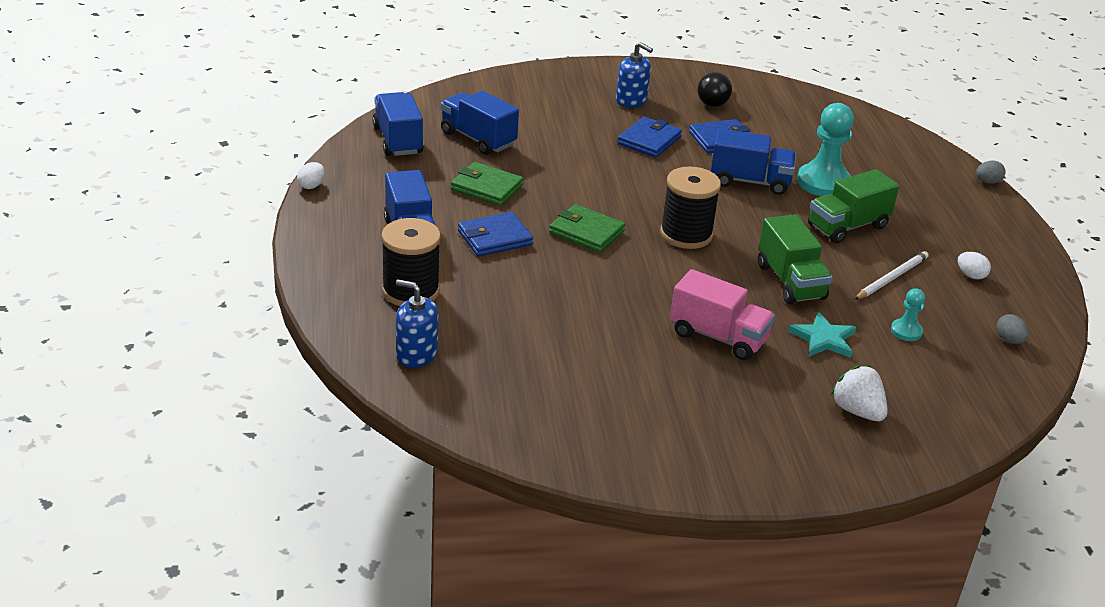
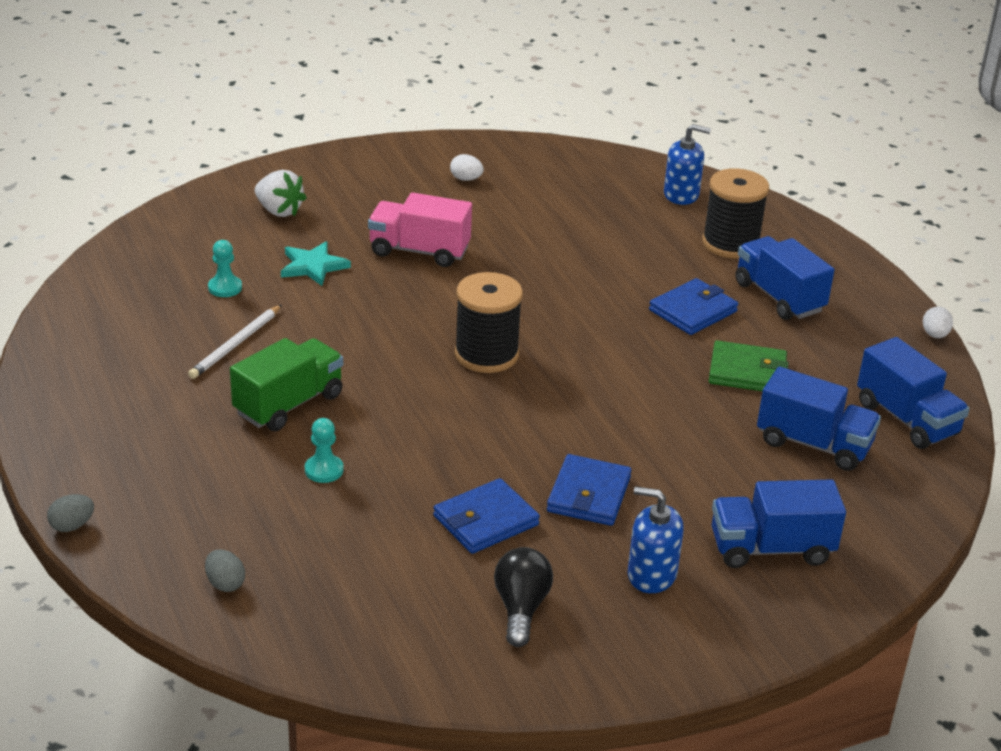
camera: 165 degrees right, 0 degrees up
green wallet [549,204,625,252] -> none
blue truck [711,129,796,195] -> blue truck moved to [712,479,846,568]
green truck [758,214,832,304] -> none
turquoise pawn [797,103,854,196] -> turquoise pawn [305,418,344,483], size x0.50
white egg [958,252,991,279] -> white egg moved to [450,154,484,181]
grey egg [996,314,1029,344] -> grey egg moved to [205,549,245,592]

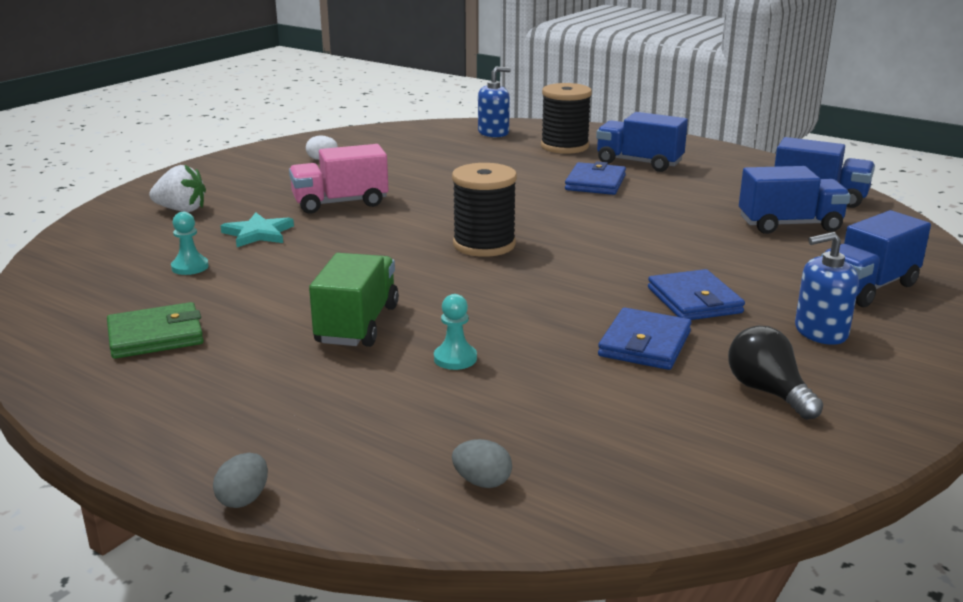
camera: 30 degrees left, 10 degrees down
white pencil [188,305,282,379] -> none
green wallet [709,340,788,391] -> green wallet moved to [107,302,204,359]
white egg [923,307,953,338] -> none

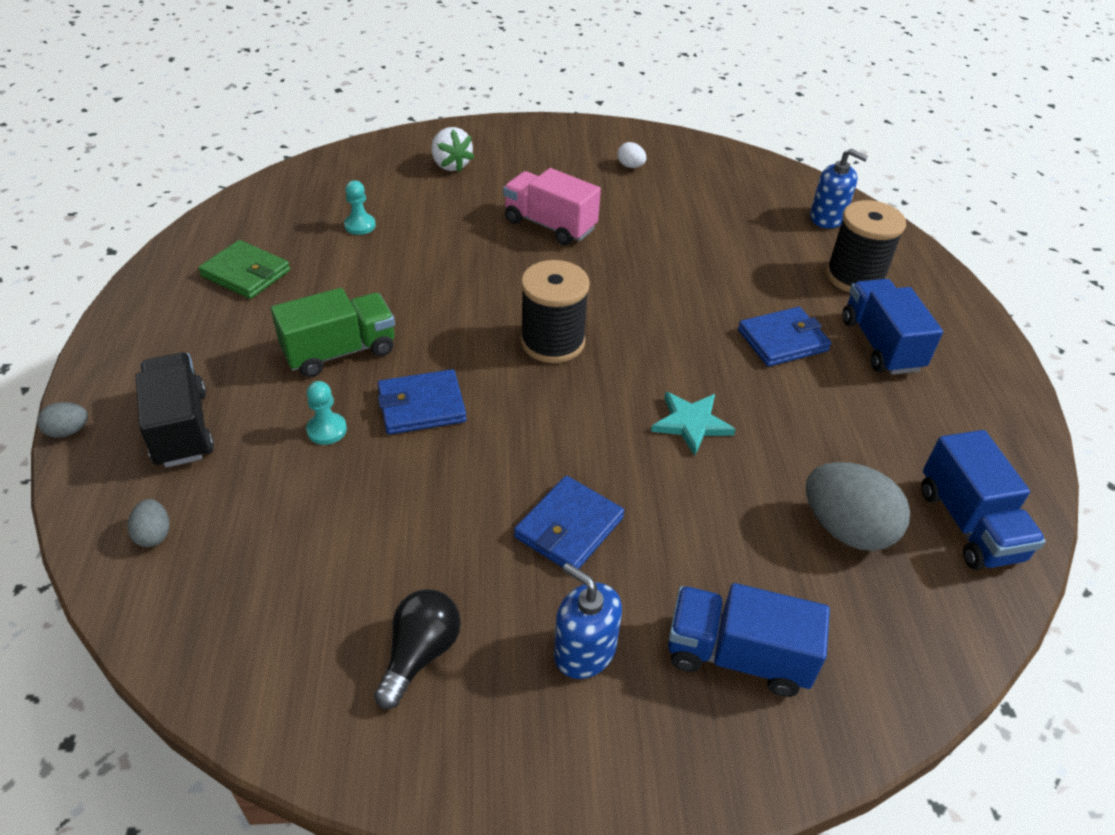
camera: 50 degrees right, 20 degrees up
turquoise star [221,213,294,247] -> turquoise star moved to [651,392,736,456]
blue wallet [598,307,692,370] -> blue wallet moved to [378,369,467,435]
blue truck [739,166,851,234] -> grey egg [806,462,910,551]
none -> black truck [136,352,214,468]

